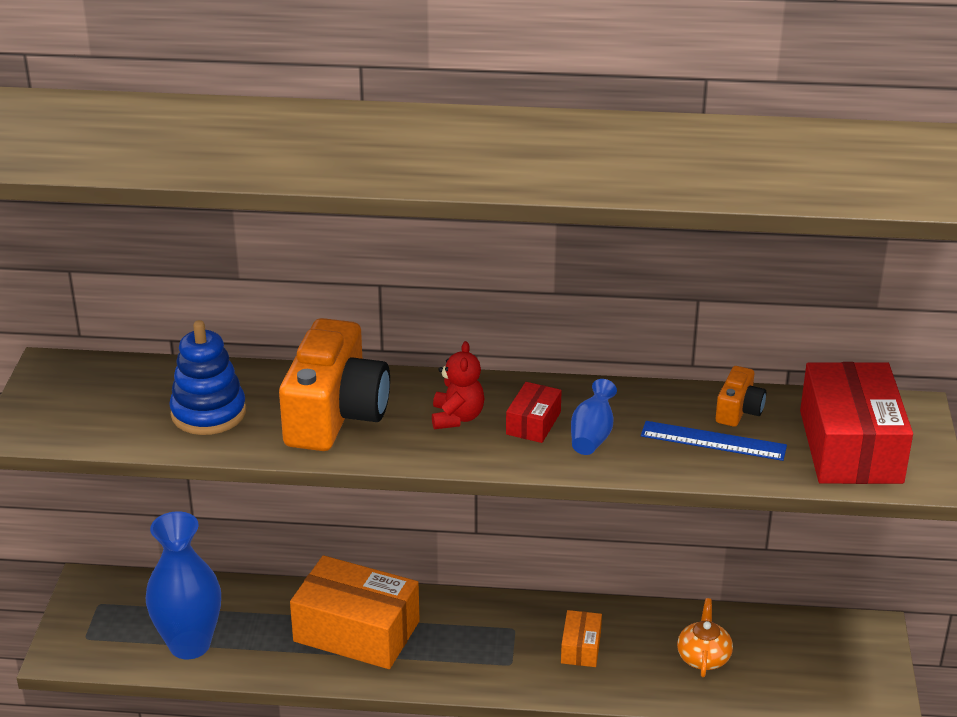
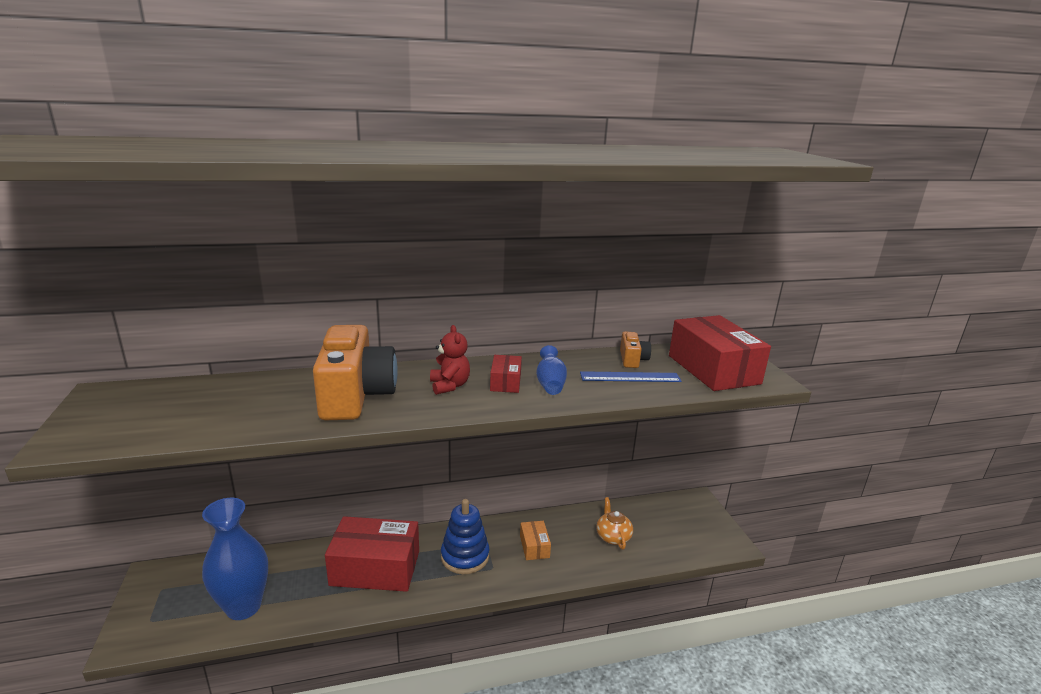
camera: 20 degrees left, 10 degrees down
blue stacking toy [169,320,246,435] -> blue stacking toy moved to [441,499,489,574]
orange box [290,555,420,669] -> red box [325,516,419,592]

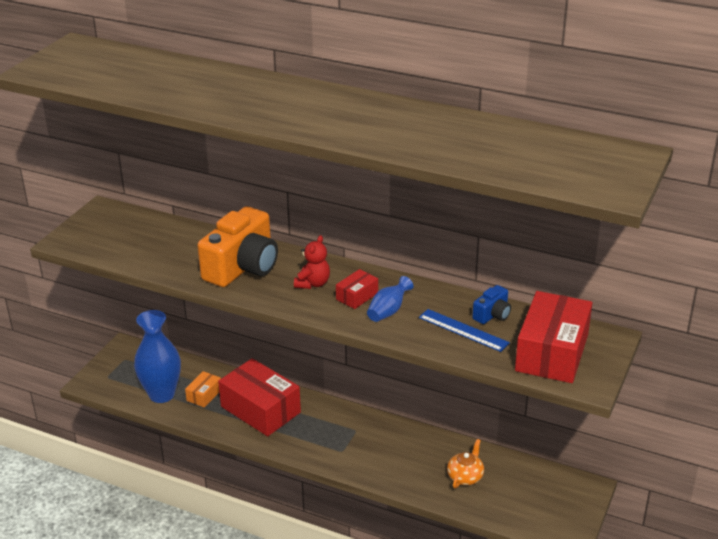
camera: 40 degrees right, 10 degrees up
blue stacking toy [441,499,489,574] -> none
orange box [520,521,551,560] -> orange box moved to [185,371,221,408]
orange camera [620,332,651,368] -> blue camera [472,285,511,324]

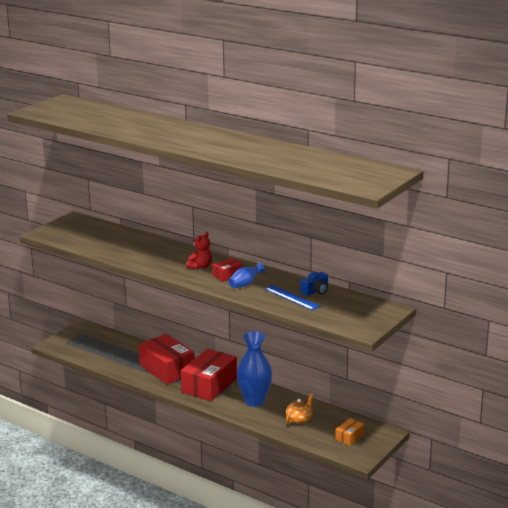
camera: 10 degrees right, 10 degrees down
blue vase [134,310,181,403] -> blue vase moved to [237,331,272,407]
orange box [185,371,221,408] -> orange box moved to [335,418,364,446]
orange camera [197,206,278,287] -> none
red box [515,291,592,383] -> red box moved to [181,349,237,401]

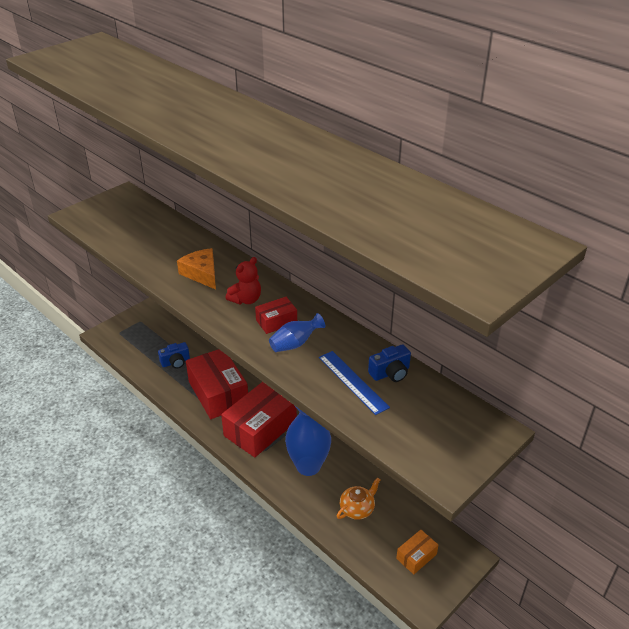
camera: 10 degrees right, 15 degrees up
none -> blue camera [158,342,190,369]
none -> orange cheese [177,248,216,289]

